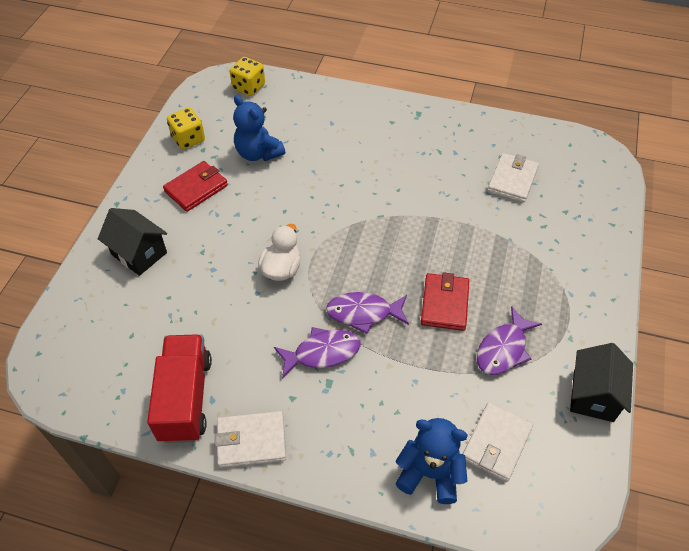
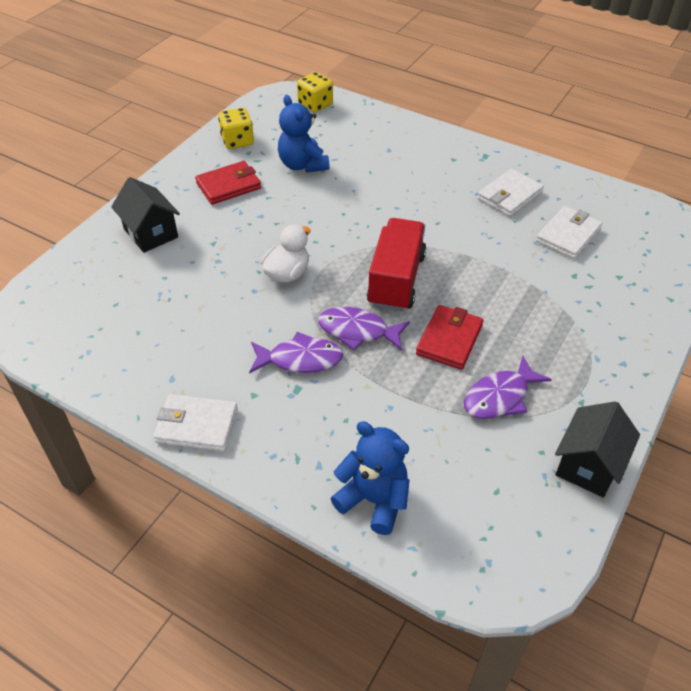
camera: 15 degrees right, 5 degrees down
red truck [147,334,212,443] -> red truck moved to [367,218,426,311]
white wallet [463,402,533,482] -> white wallet moved to [478,169,544,217]

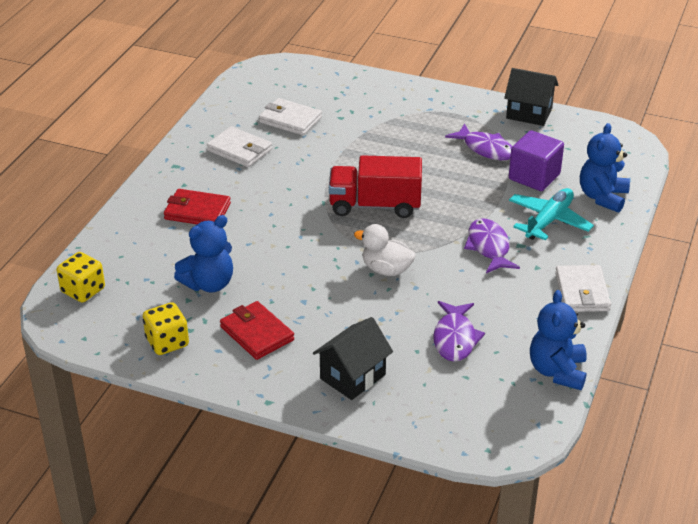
camera: 100 degrees left, 10 degrees down
purple fish [318,307,410,351] -> purple fish moved to [433,301,485,362]
red wallet [416,305,483,370] -> red wallet moved to [164,189,231,224]
none -> purple cube [509,130,564,191]
none -> turquoise plane [509,188,594,240]
none -> blue teddy bear [530,290,587,390]

